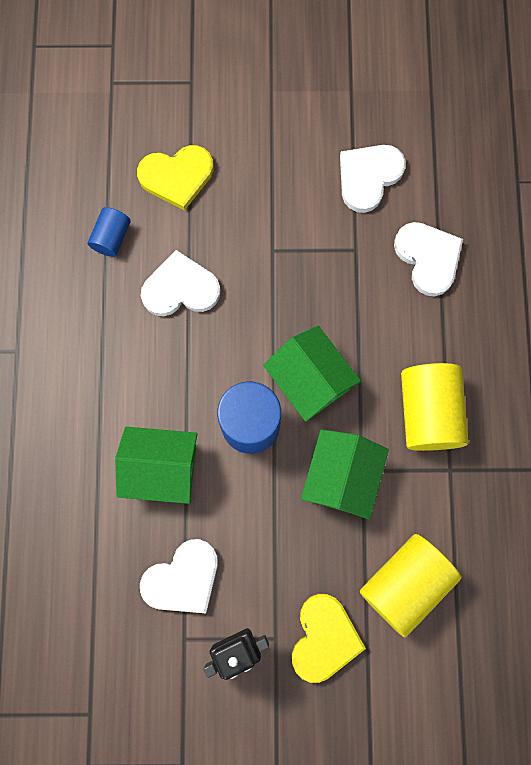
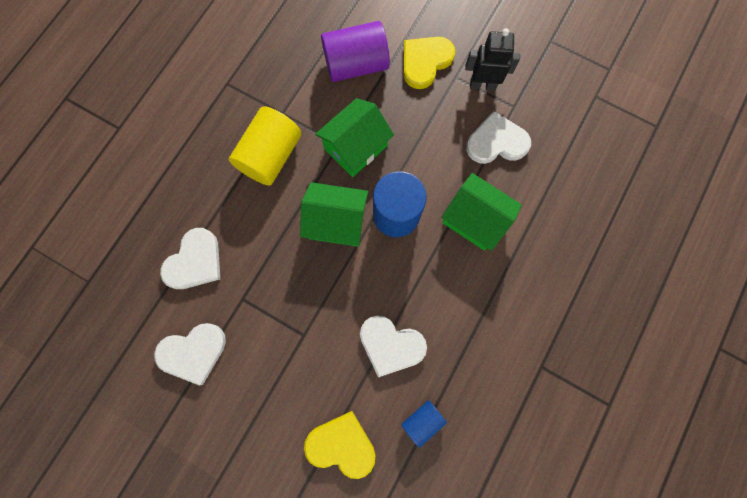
camera: 150 degrees left, 0 degrees up
green house [263,326,361,422] -> green house turned 75 degrees counterclockwise [300,182,368,246]
yellow cylinder [360,534,461,637] -> purple cylinder [321,21,390,82]
white heart [394,222,463,296] -> white heart turned 150 degrees counterclockwise [160,228,220,289]

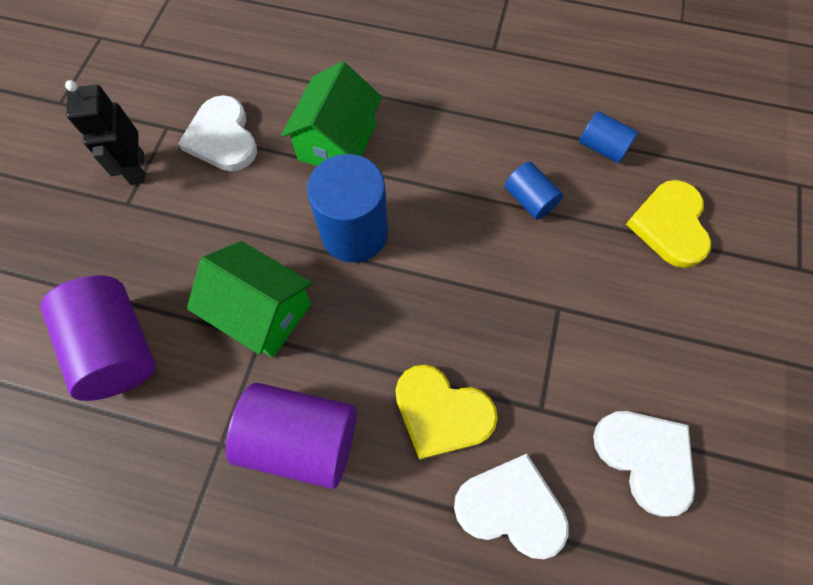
camera: 105 degrees left, 10 degrees down
yellow cylinder [229,106,301,186] -> purple cylinder [226,383,357,489]
green house [300,182,368,246] -> none
white heart [360,315,427,377] -> blue cylinder [505,162,563,220]
yellow heart [403,37,455,89] -> yellow heart moved to [395,365,498,460]

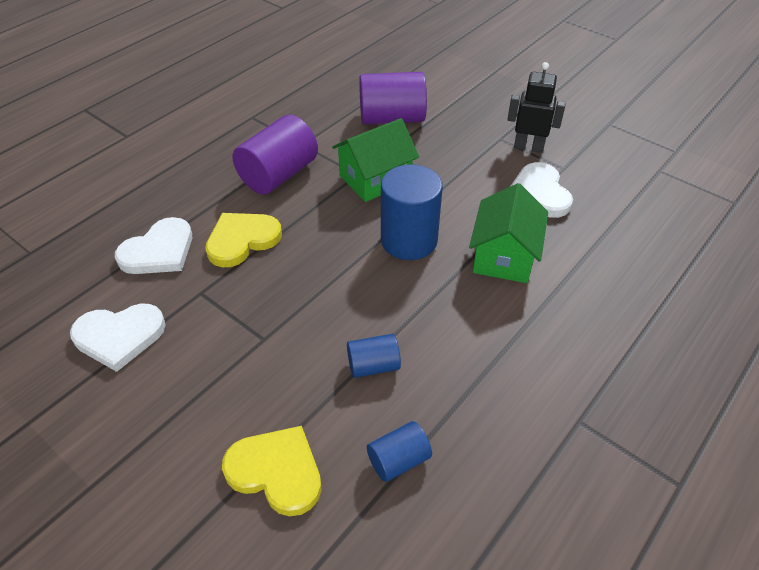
camera: 115 degrees right, 20 degrees down
white heart [178,95,257,171] -> white heart turned 105 degrees counterclockwise [511,162,573,218]
green house [281,61,382,166] -> green house turned 60 degrees clockwise [469,183,548,283]

